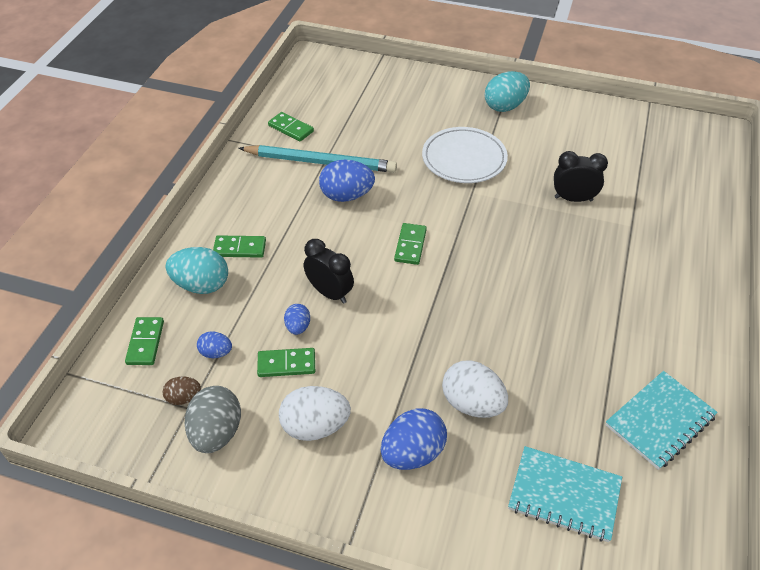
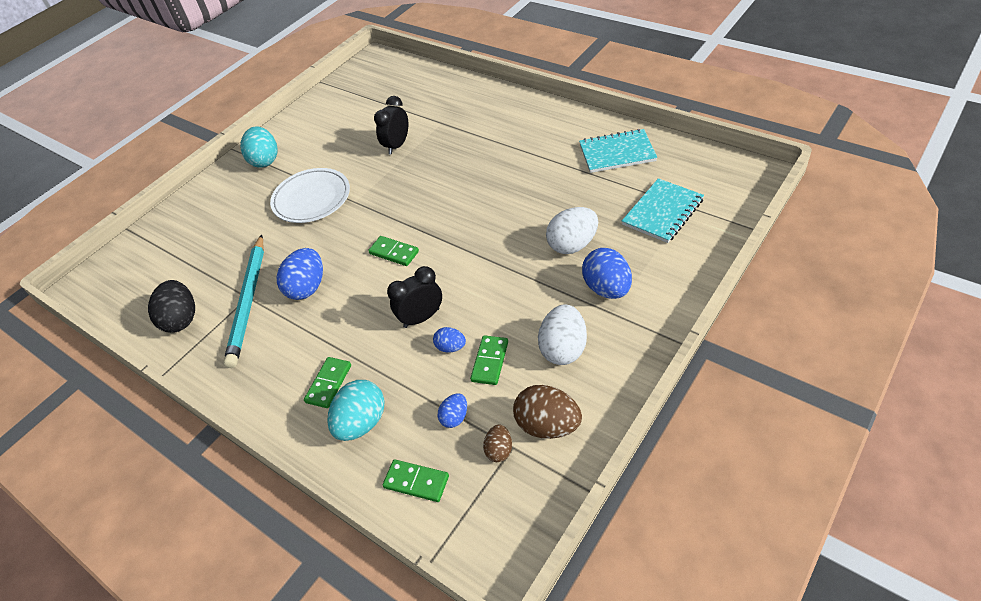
camera: 65 degrees left, 0 degrees up
grey egg [185,386,241,453] -> brown egg [513,385,582,439]
turquoise pencil [238,145,397,173] -> turquoise pencil turned 150 degrees clockwise [223,234,264,368]
green domino [268,112,314,142] -> black egg [148,280,195,333]
turquoise notebook [605,371,718,470] -> turquoise notebook turned 75 degrees counterclockwise [579,129,657,173]

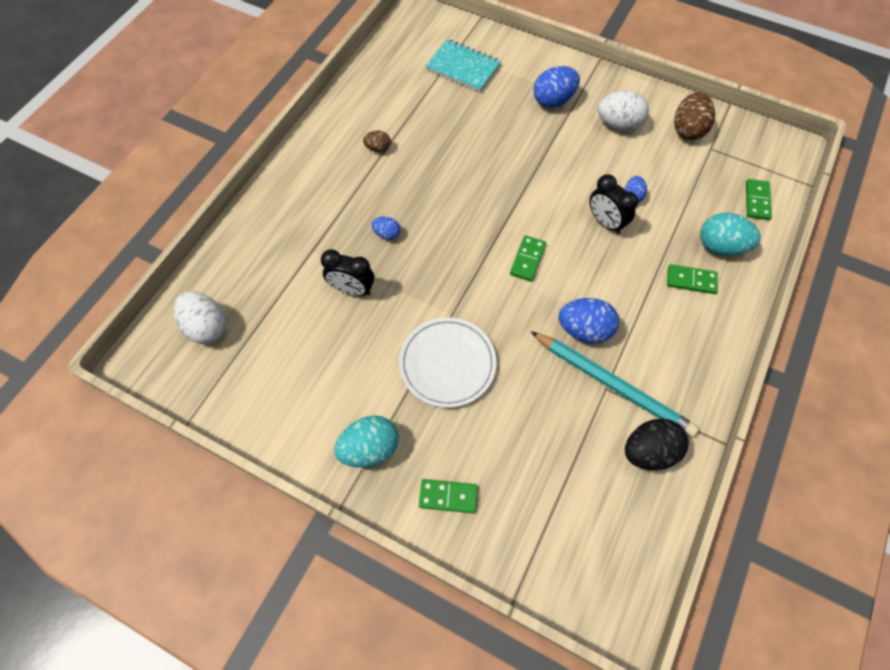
camera: 105 degrees left, 15 degrees up
turquoise pencil [223,234,264,368] -> turquoise pencil turned 45 degrees clockwise [531,331,699,437]
blue egg [438,393,467,428] -> blue egg moved to [372,217,400,240]
green domino [470,335,508,385] -> green domino moved to [419,479,478,513]
brown egg [483,424,512,462] -> brown egg moved to [363,130,391,152]
white egg [546,207,598,254] -> white egg moved to [174,291,226,344]
turquoise notebook [579,129,657,173] -> none

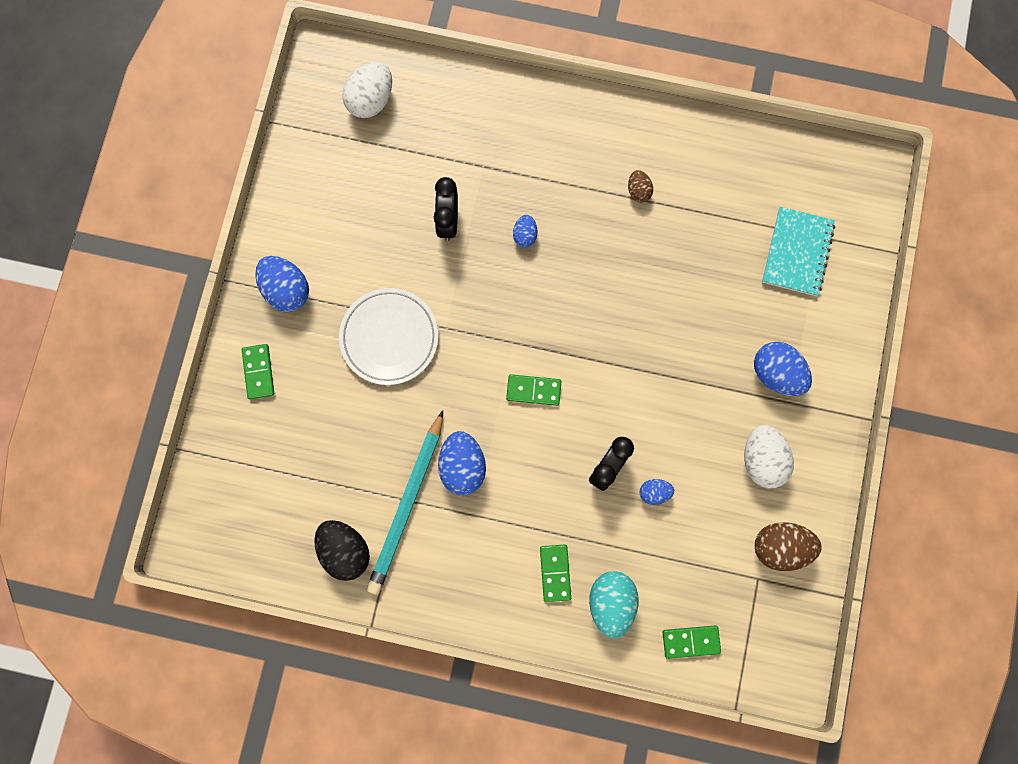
camera: 75 degrees right, 15 degrees up
turquoise egg [334,415,399,468] -> blue egg [255,256,309,312]

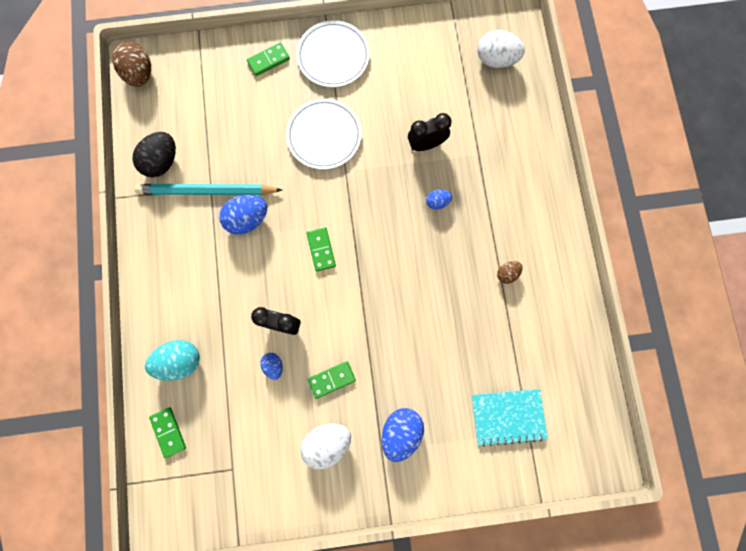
camera: 70 degrees right, 0 degrees up
blue egg [255,256,309,312] -> white plate [296,20,370,87]
green domino [540,545,571,602] -> green domino moved to [308,361,356,399]
brown egg [755,522,821,571] -> brown egg moved to [112,42,151,87]

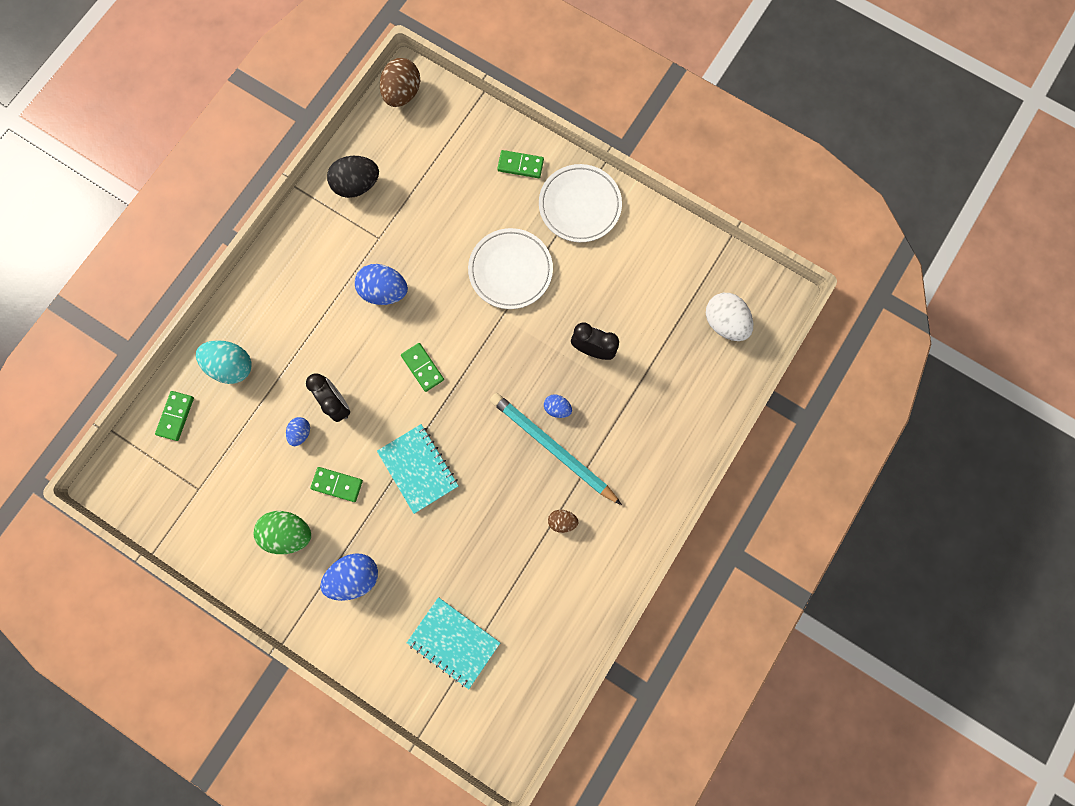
camera: 40 degrees right, 0 degrees up
turquoise pencil [135,184,282,195] -> turquoise pencil moved to [490,393,622,505]
white egg [300,424,351,469] -> green egg [254,511,311,554]
green domino [306,227,336,271] -> green domino turned 60 degrees counterclockwise [401,343,444,392]
none -> turquoise notebook [377,424,459,514]

